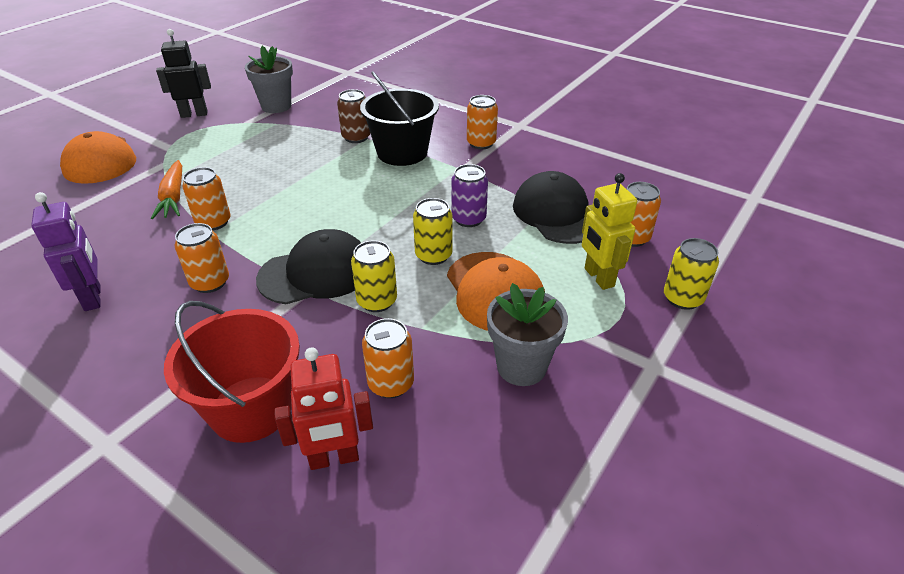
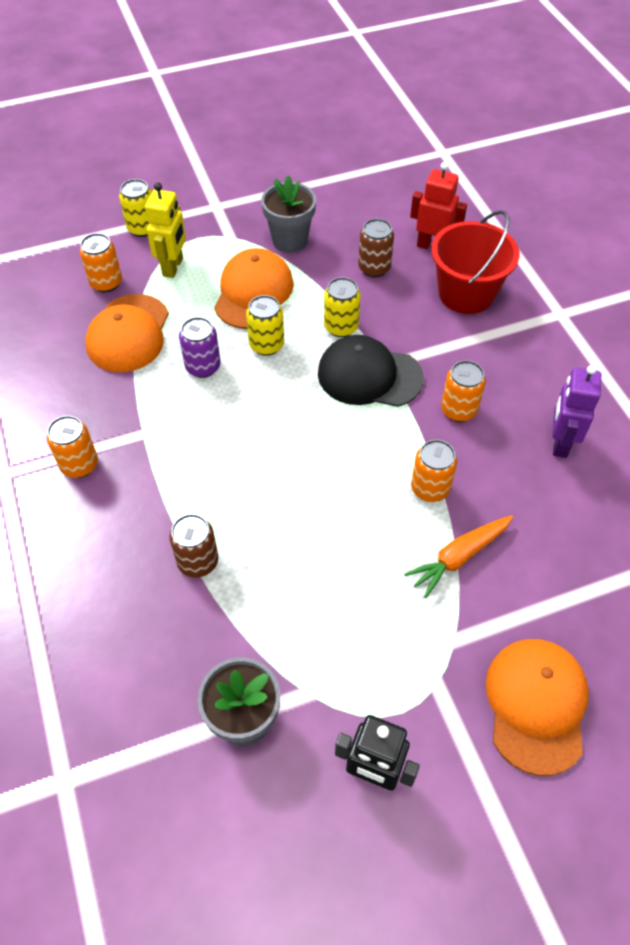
camera: 145 degrees left, 15 degrees up
orange carrot [151,160,182,219] -> orange carrot turned 150 degrees counterclockwise [404,515,513,598]
black bucket [360,71,439,166] -> none
orange can [362,318,414,398] -> brown can [358,218,394,277]
black cap [513,171,588,244] -> orange cap [85,294,169,372]

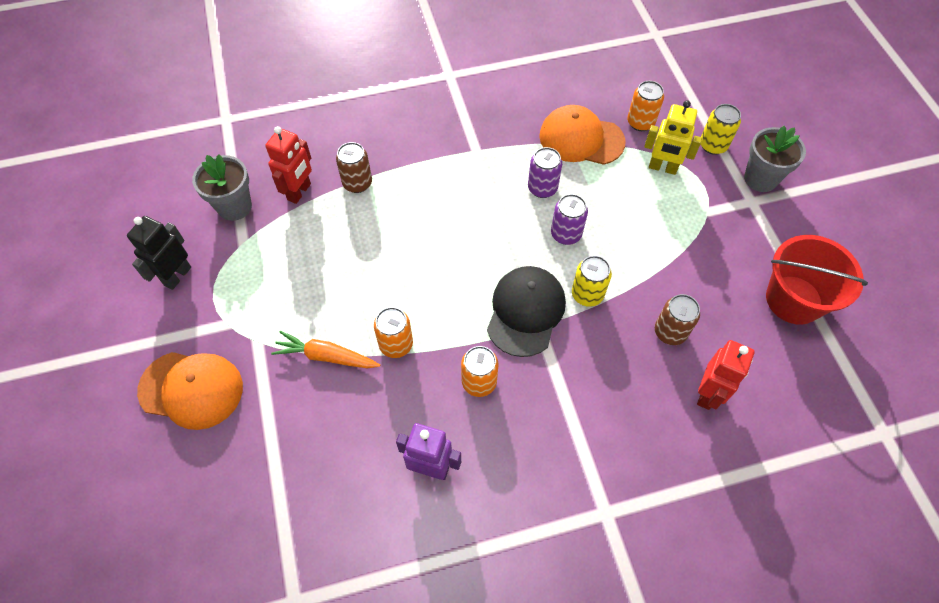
camera: 95 degrees right, 5 degrees up
orange can [47,416,98,478] -> none
orange cap [214,248,294,329] -> none
yellow can [246,295,284,356] -> purple can [551,194,588,245]
grey flower pot [261,175,316,253] -> grey flower pot moved to [744,126,806,192]
orange carrot [404,515,513,598] -> orange carrot turned 45 degrees counterclockwise [271,331,380,368]
red bucket [431,210,519,314] -> red bucket moved to [766,235,868,324]
none -> red robot [265,126,312,204]

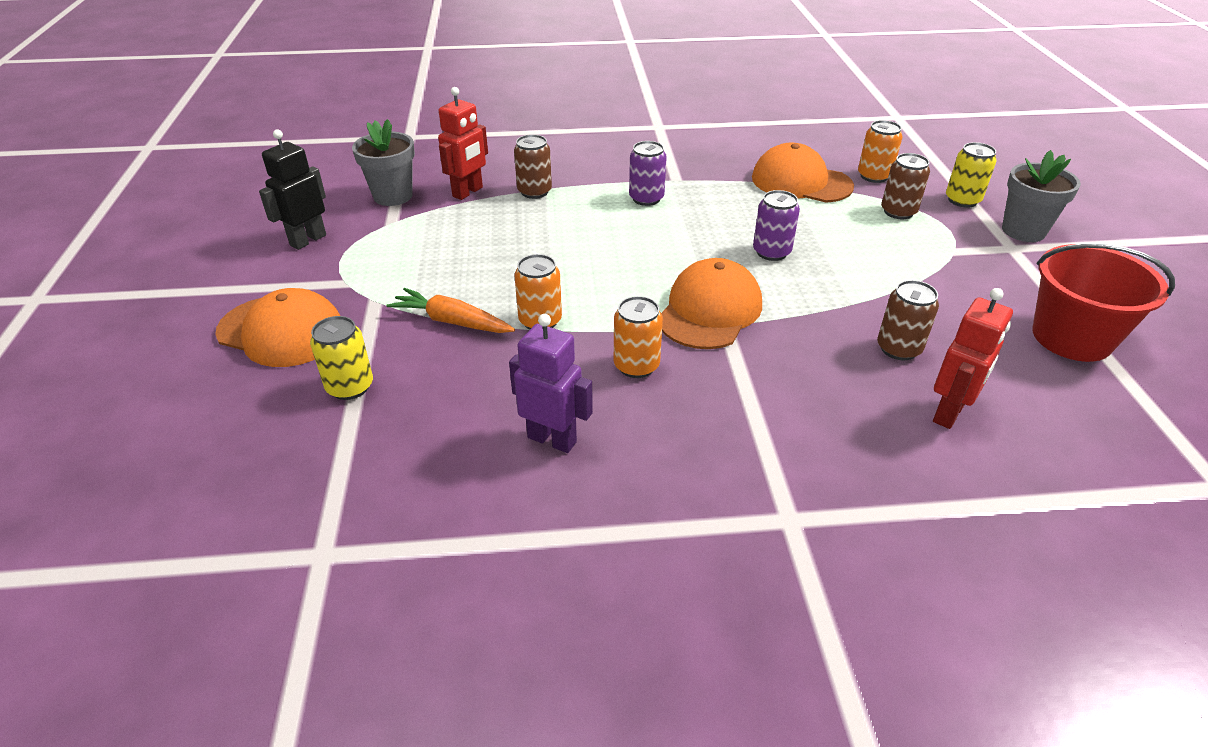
camera: 10 degrees right, 20 degrees down
black cap [487,266,566,357] -> orange cap [661,258,762,349]
purple can [528,147,562,198] -> purple can moved to [629,141,667,206]
yellow can [572,256,612,307] -> yellow can moved to [310,316,373,400]
yellow robot [644,100,702,175] -> brown can [881,153,930,219]

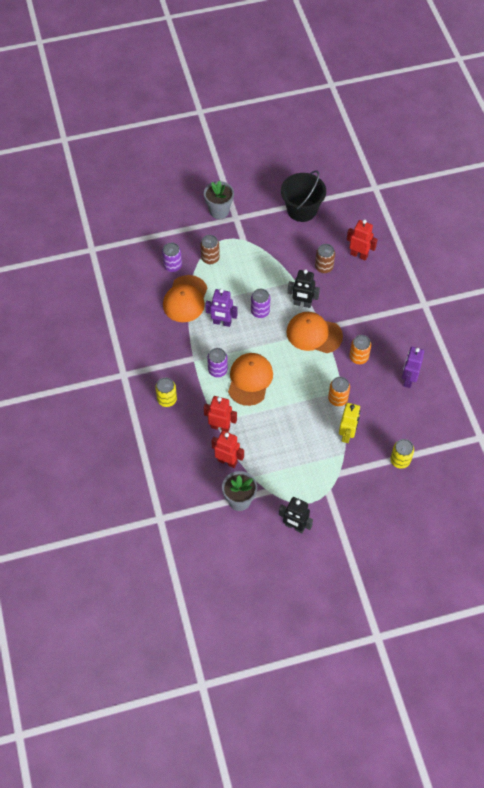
camera: 100 degrees left, 20 degrees up
orange cap [215,288,340,367] -> orange cap moved to [228,353,273,406]
orange carrot [386,288,515,333] -> yellow robot [339,403,360,443]
brown can [514,134,552,199] -> red robot [204,396,237,432]
orange can [858,120,902,183] -> purple can [162,243,182,272]
yellow can [946,142,997,208] -> yellow can moved to [155,377,177,407]
red bucket [1033,243,1175,362] -> black bucket [281,170,326,222]
none -> purple robot [205,289,237,327]
none -> black robot [288,269,320,308]

